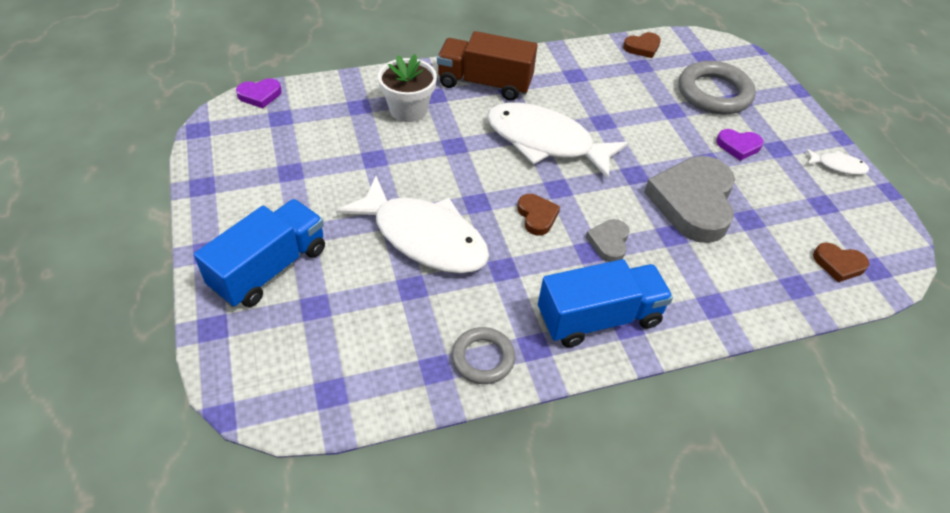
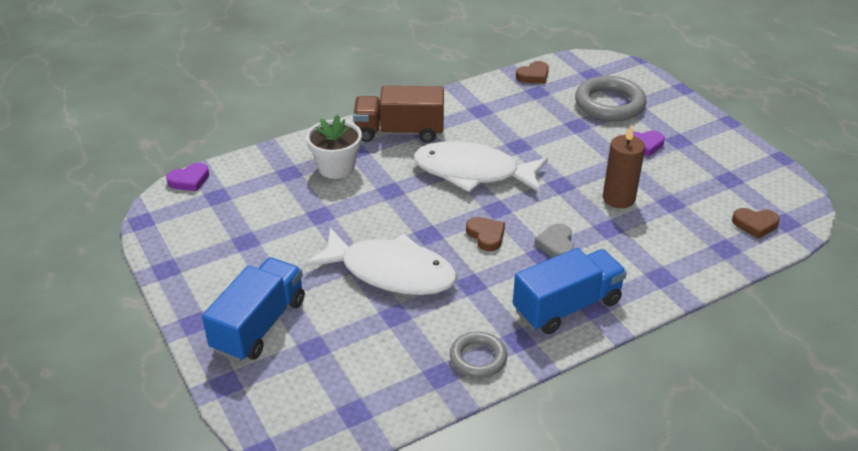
camera: 10 degrees left, 10 degrees down
grey heart [644,156,735,243] -> brown candle [603,125,645,208]
white fish [806,148,869,175] -> none

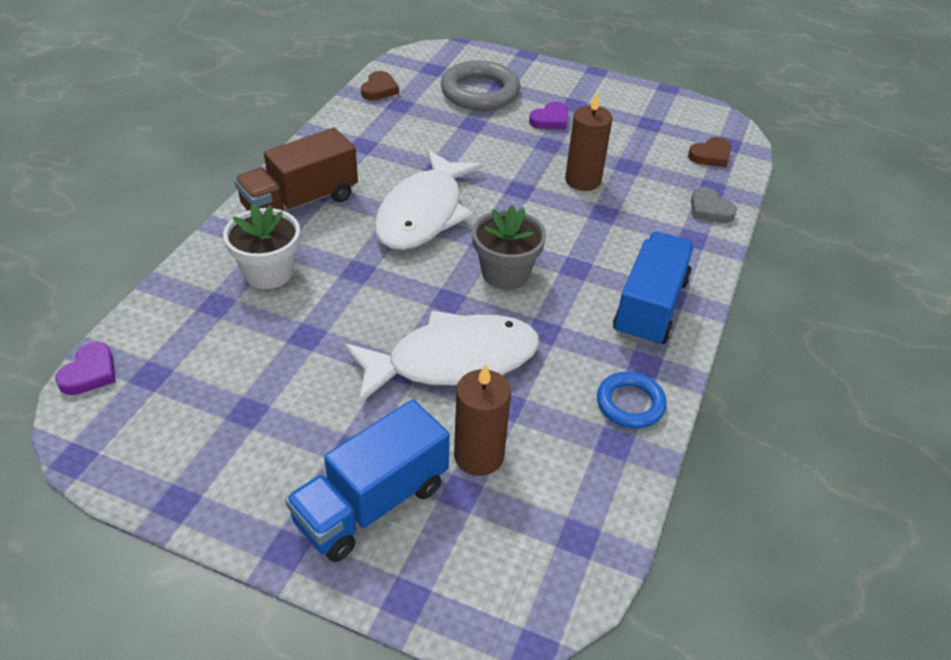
camera: 40 degrees left, 5 degrees up
blue truck [202,257,305,362] -> blue truck turned 120 degrees counterclockwise [285,399,450,562]
white fish [414,141,548,193] -> white fish turned 45 degrees counterclockwise [374,150,483,250]
grey ring [450,331,507,378] -> blue ring [597,371,667,429]
brown heart [466,217,505,251] -> grey flower pot [472,205,546,290]
grey heart [534,224,574,258] -> grey heart moved to [691,187,737,223]
none -> brown candle [454,364,511,476]

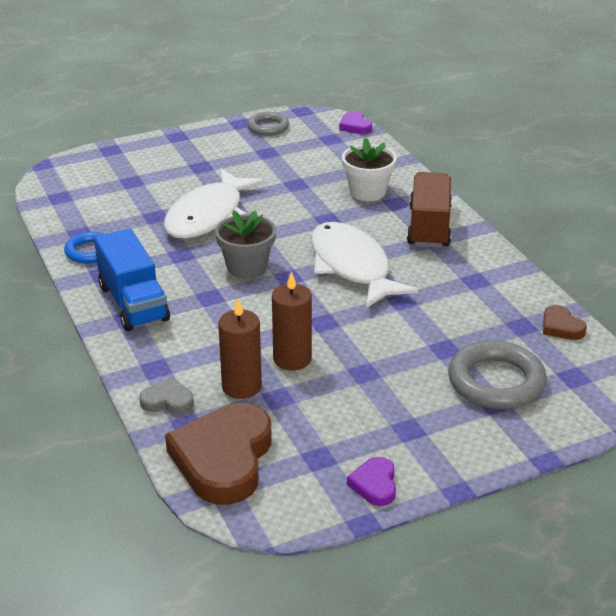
camera: 135 degrees right, 10 degrees down
blue truck [285,399,450,562] -> none
brown candle [454,364,511,476] -> brown candle moved to [218,298,262,399]
purple heart [529,102,568,130] -> purple heart moved to [347,457,396,506]
brown heart [688,137,731,167] -> brown heart [165,403,272,505], size x2.17
none -> grey ring [247,112,289,136]

